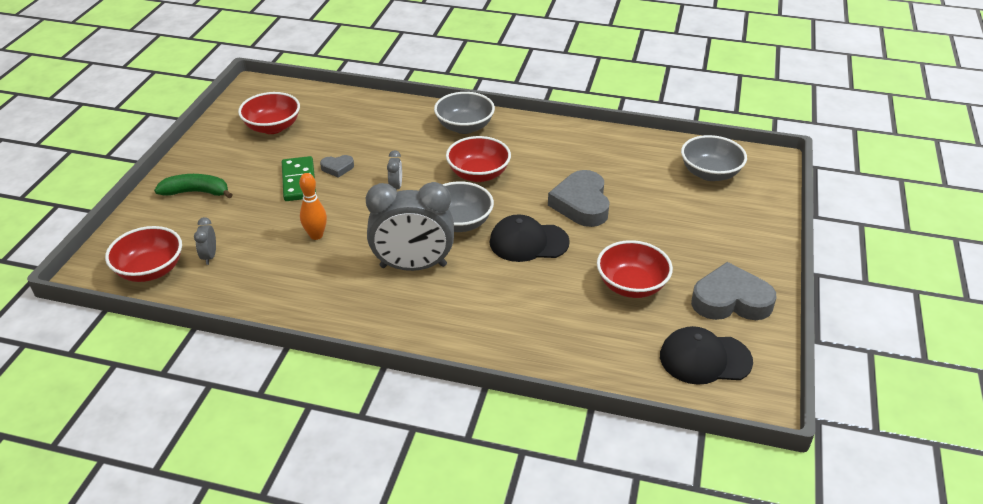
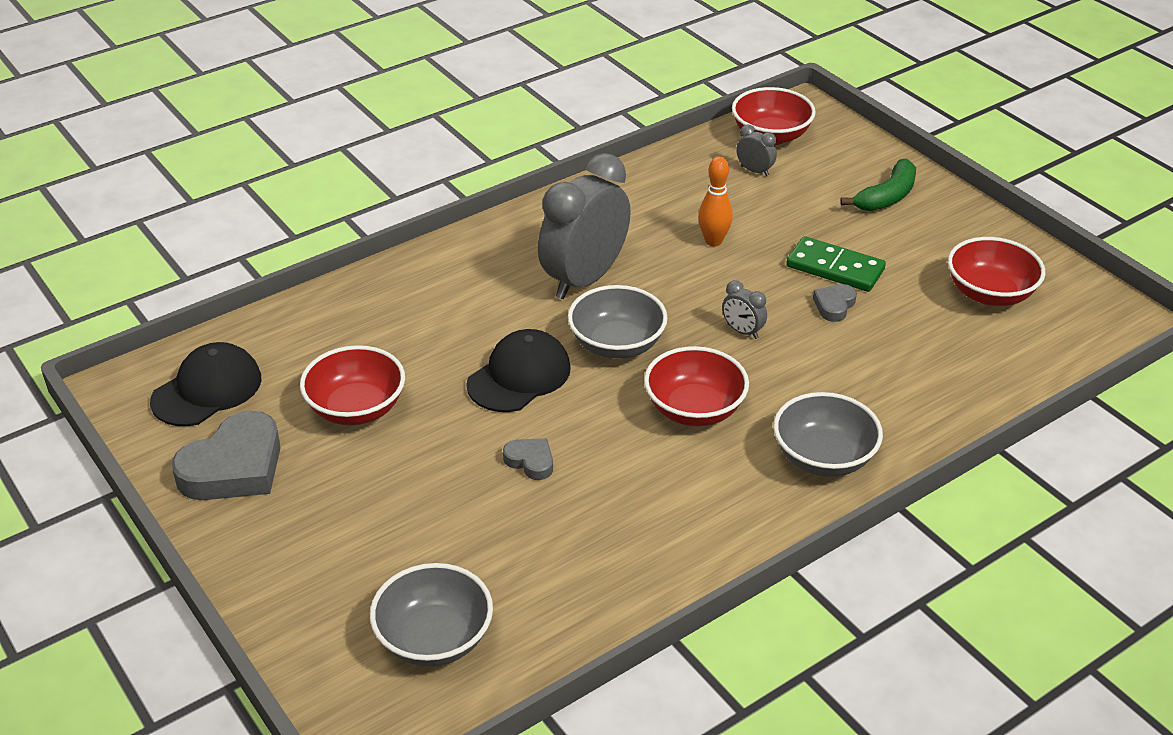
camera: 130 degrees right, 0 degrees up
grey heart [548,170,610,227] -> grey heart [503,438,553,480], size x0.49

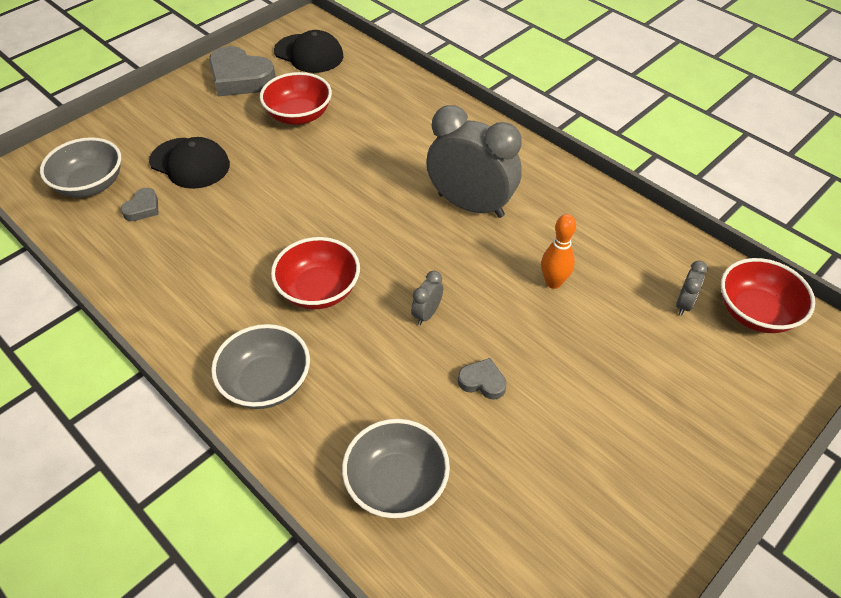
camera: 80 degrees right, 10 degrees up
black cap [466,329,571,412] -> black cap moved to [149,137,230,189]
grey heart [503,438,553,480] -> grey heart moved to [121,188,159,221]
grey bowl [568,285,668,359] -> grey bowl moved to [342,419,450,518]
green domino [786,236,886,292] -> none
green banana [840,159,916,211] -> none
red bowl [948,237,1045,306] -> none

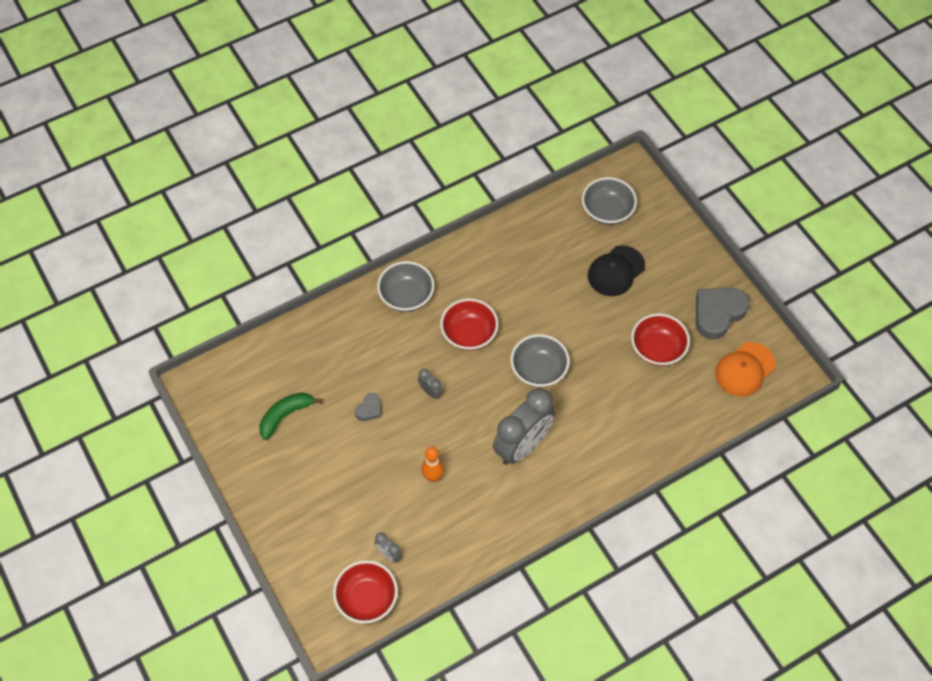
camera: 105 degrees right, 10 degrees up
grey heart [121,188,159,221] -> none
black cap [274,30,343,73] -> orange cap [715,342,776,397]
grey bowl [342,419,450,518] -> grey bowl moved to [511,334,570,388]
none -> green banana [260,392,322,440]

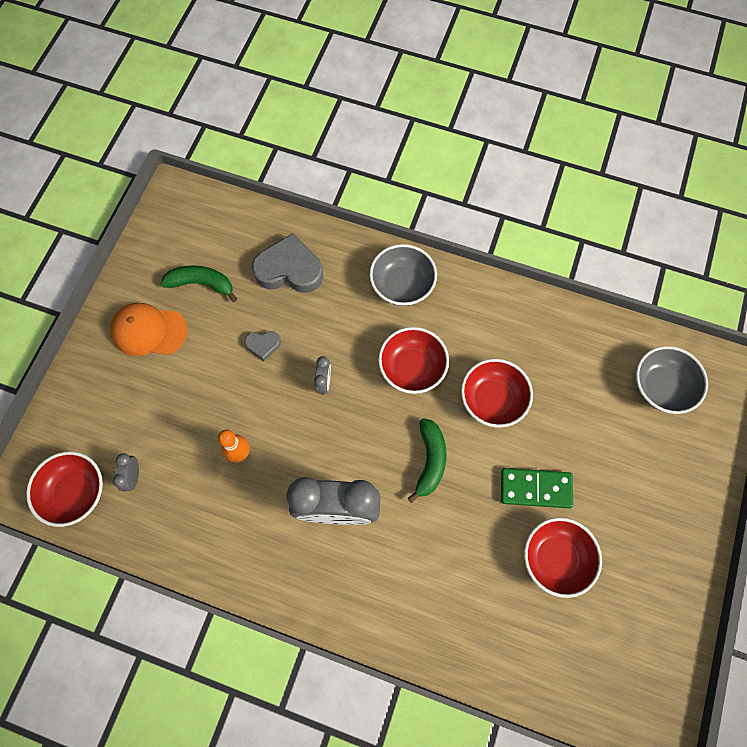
camera: 50 degrees right, 10 degrees up
grey bowl [511,334,570,388] -> green banana [408,418,447,503]
black cap [588,245,645,296] -> none
grey heart [696,288,749,340] -> grey heart moved to [252,233,323,293]
orange cap [715,342,776,397] -> orange cap moved to [110,303,188,356]
none -> red bowl [461,359,533,428]
none -> green domino [501,468,573,508]

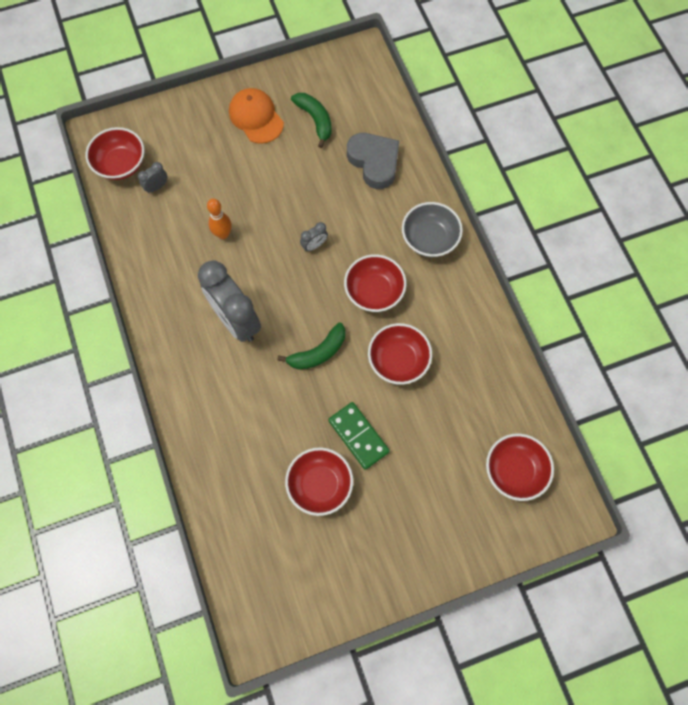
camera: 50 degrees right, 0 degrees up
grey heart [245,331,281,361] -> none
grey bowl [636,346,708,414] -> red bowl [486,433,554,501]

